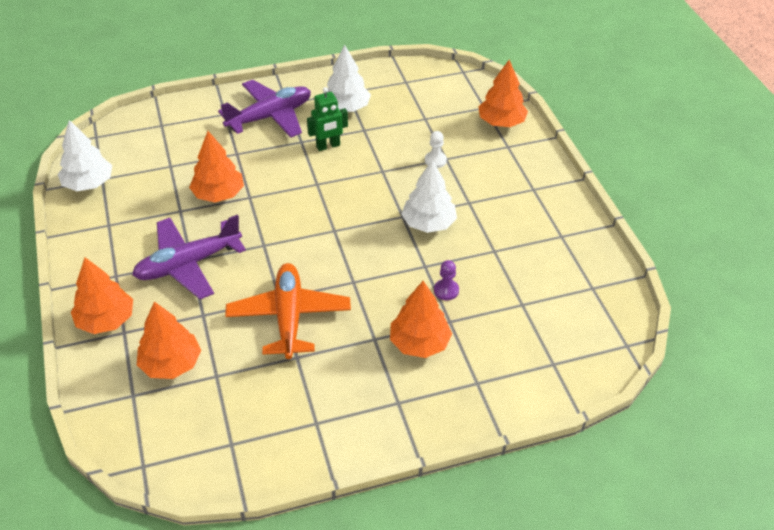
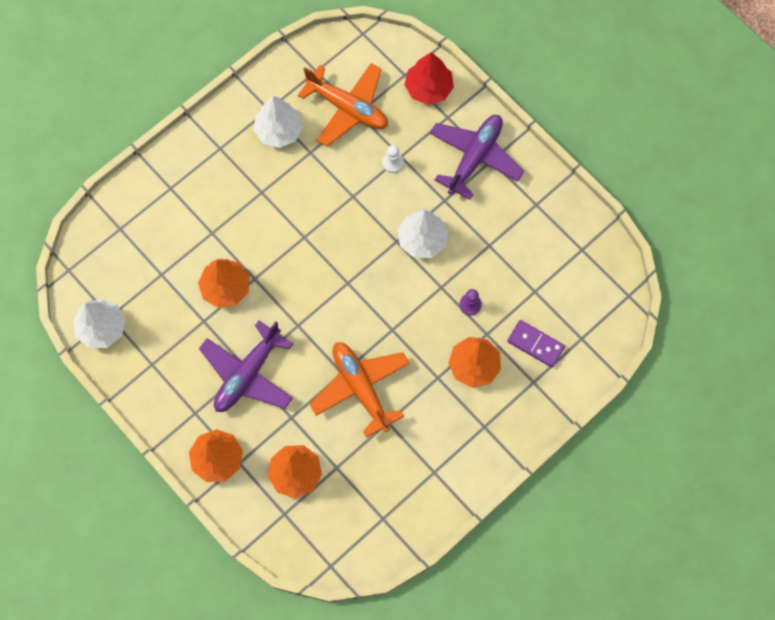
camera: 25 degrees left, 25 degrees up
purple plane [218,80,311,138] -> purple plane moved to [429,115,524,200]
green robot [307,87,348,151] -> none
orange tree [478,60,528,127] -> red tree [405,52,454,105]
none -> orange plane [298,63,388,147]
none -> purple domino [507,320,565,368]

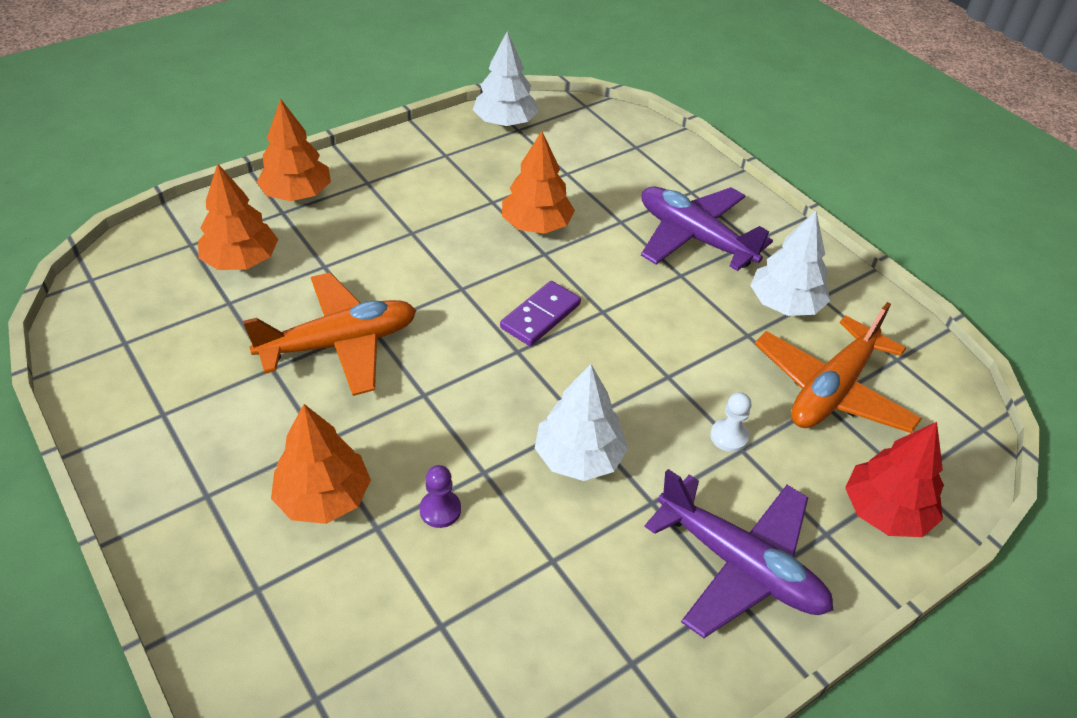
camera: 95 degrees right, 25 degrees down
purple plane [199,321,293,412] -> purple plane moved to [641,186,773,271]
purple domino [507,320,565,368] -> purple domino moved to [500,281,581,346]

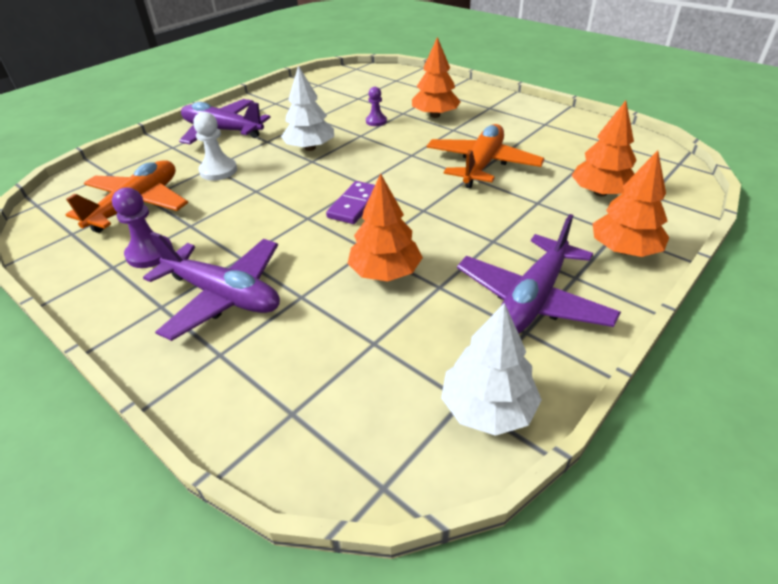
camera: 170 degrees right, 5 degrees down
orange plane [243,272,416,396] -> orange plane turned 150 degrees clockwise [426,124,545,188]
white pawn [710,392,751,452] -> white pawn [193,112,237,181], size x1.54
white tree [750,211,830,316] -> purple pawn [112,188,173,268]
red tree [845,422,944,537] -> none
none -> purple plane [457,214,621,333]

